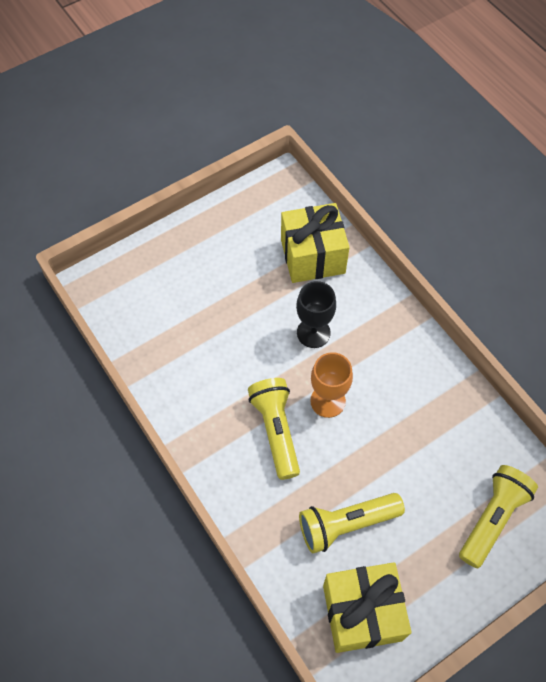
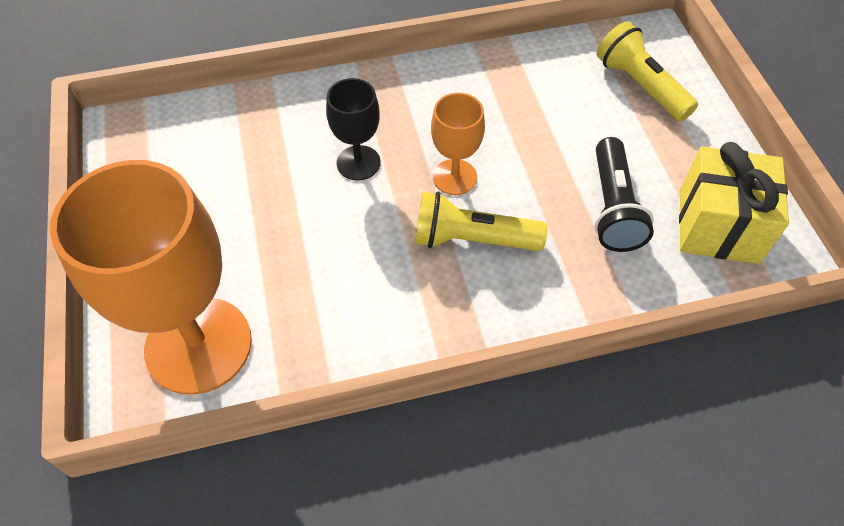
camera: 70 degrees left, 5 degrees down
yellow gift [281,203,350,283] -> none
yellow flashlight [299,493,405,553] -> black flashlight [595,137,654,252]
none -> orange goblet [50,160,252,395]

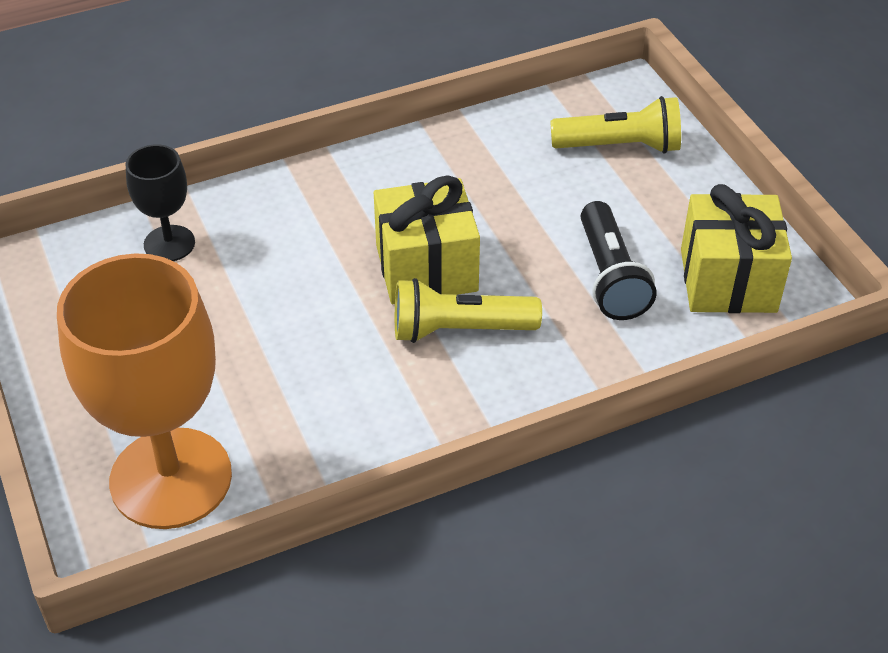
camera: 10 degrees left, 10 degrees down
black goblet [326,78,381,180] -> black goblet moved to [126,144,195,261]
orange goblet [431,93,485,195] -> yellow gift [374,176,480,304]
yellow flashlight [597,21,698,121] -> yellow flashlight turned 135 degrees clockwise [550,96,681,154]

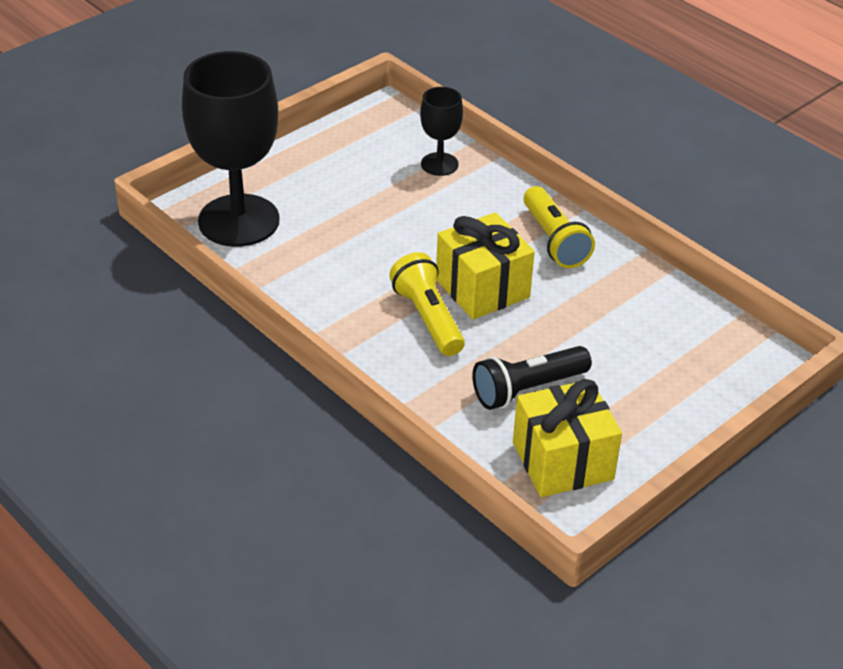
camera: 70 degrees right, 5 degrees down
orange goblet [57,253,232,529] -> black goblet [182,51,279,247]
yellow flashlight [550,96,681,154] -> yellow flashlight moved to [523,186,595,268]

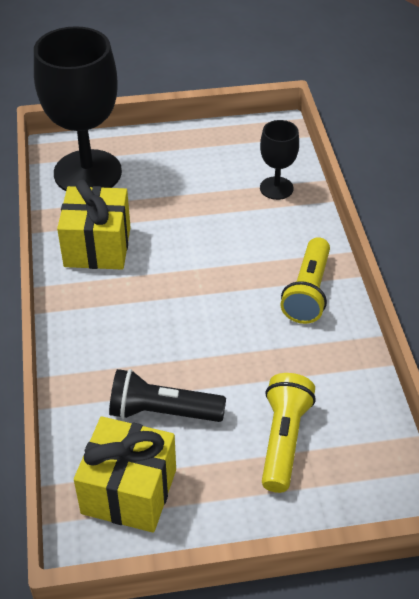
camera: 35 degrees right, 5 degrees up
yellow flashlight [389,252,465,356] -> yellow flashlight moved to [262,373,316,493]
yellow gift [436,212,534,319] -> yellow gift moved to [57,180,130,269]

